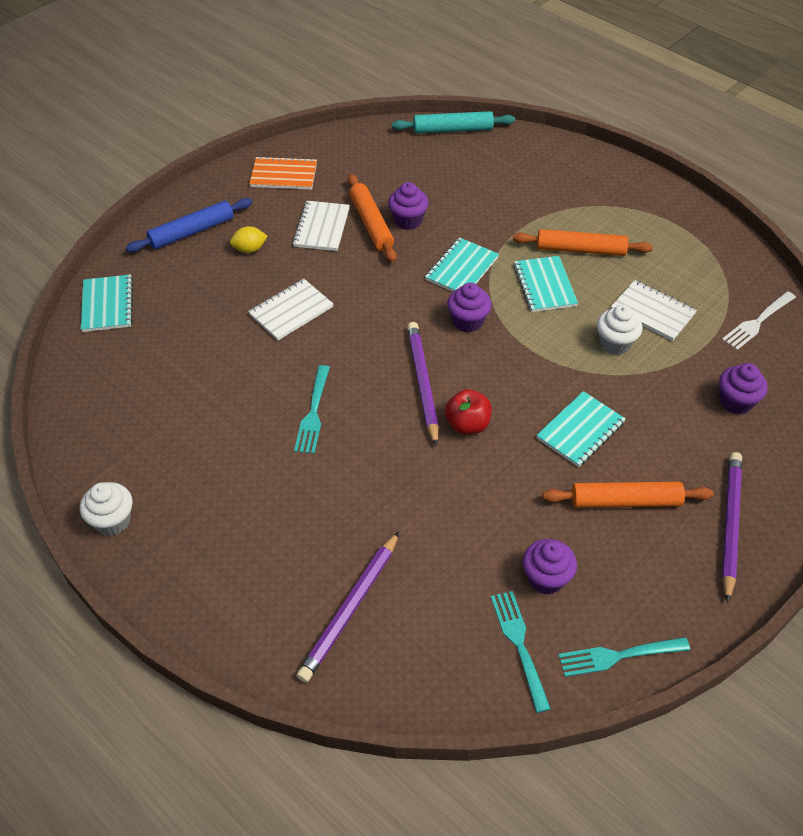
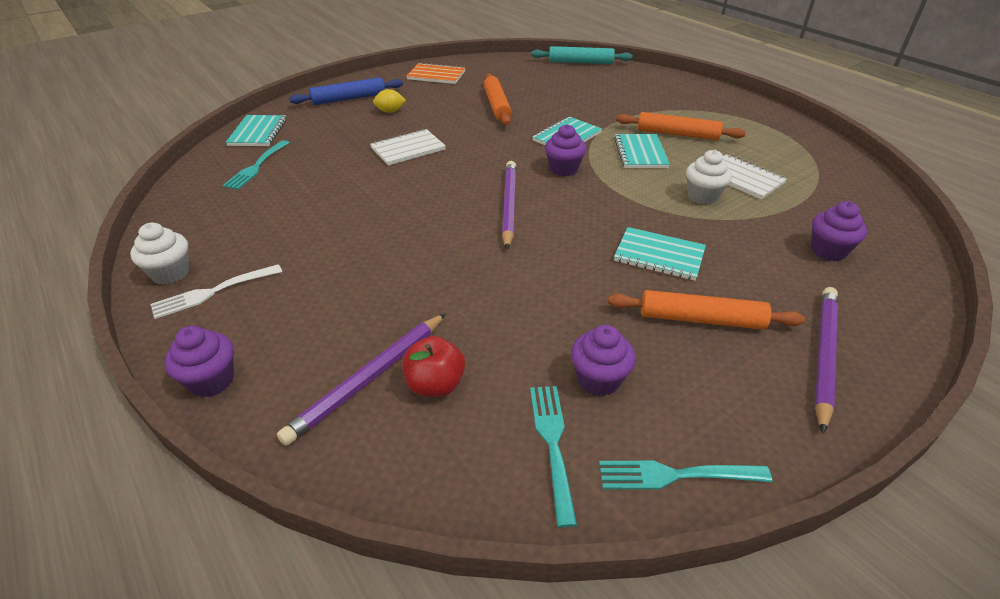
camera: 10 degrees right, 10 degrees down
white notebook [292,201,350,251] -> none
turquoise fork [294,365,330,454] -> turquoise fork moved to [222,140,289,190]
purple cupcake [388,182,429,230] -> purple cupcake moved to [164,326,234,398]
red apple [445,389,492,435] -> red apple moved to [402,336,465,397]
turquoise notebook [536,391,626,467] -> turquoise notebook turned 60 degrees clockwise [614,227,706,281]
white fork [722,291,796,350] -> white fork moved to [150,264,282,319]

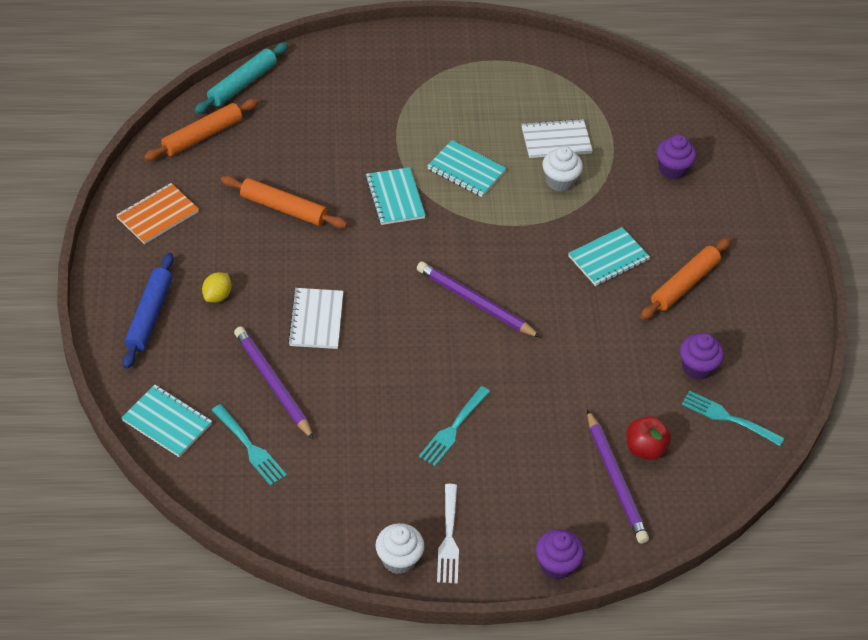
camera: 60 degrees left, 10 degrees up
purple cupcake [545,124,587,176] -> none
turquoise fork [599,461,772,489] -> turquoise fork moved to [419,386,490,466]
orange rolling pin [616,112,746,140] -> orange rolling pin moved to [144,99,258,161]
purple pencil [815,287,838,434] -> purple pencil moved to [234,326,314,440]

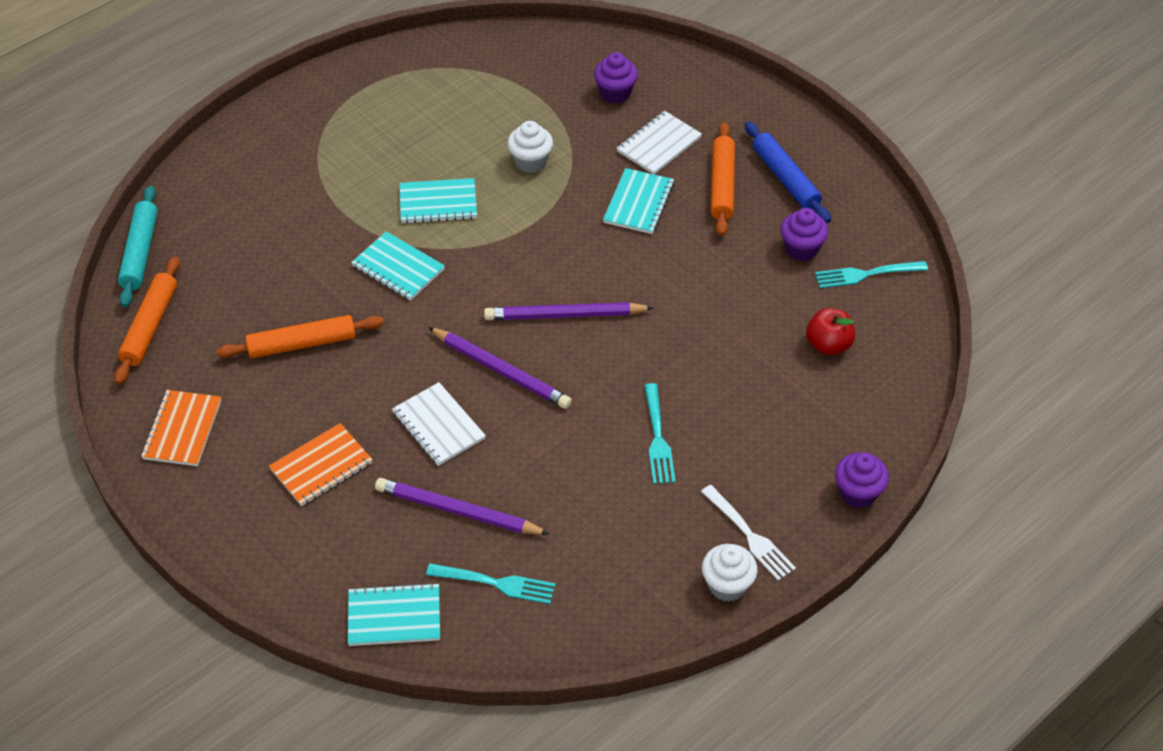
camera: 35 degrees left, 0 degrees up
blue rolling pin [122,253,174,369] -> blue rolling pin moved to [745,122,831,223]
yellow lemon [202,272,232,303] -> orange notebook [269,423,373,506]
white notebook [521,119,593,158] -> white notebook moved to [617,110,702,174]
purple pencil [587,409,649,544] -> purple pencil moved to [428,327,572,409]

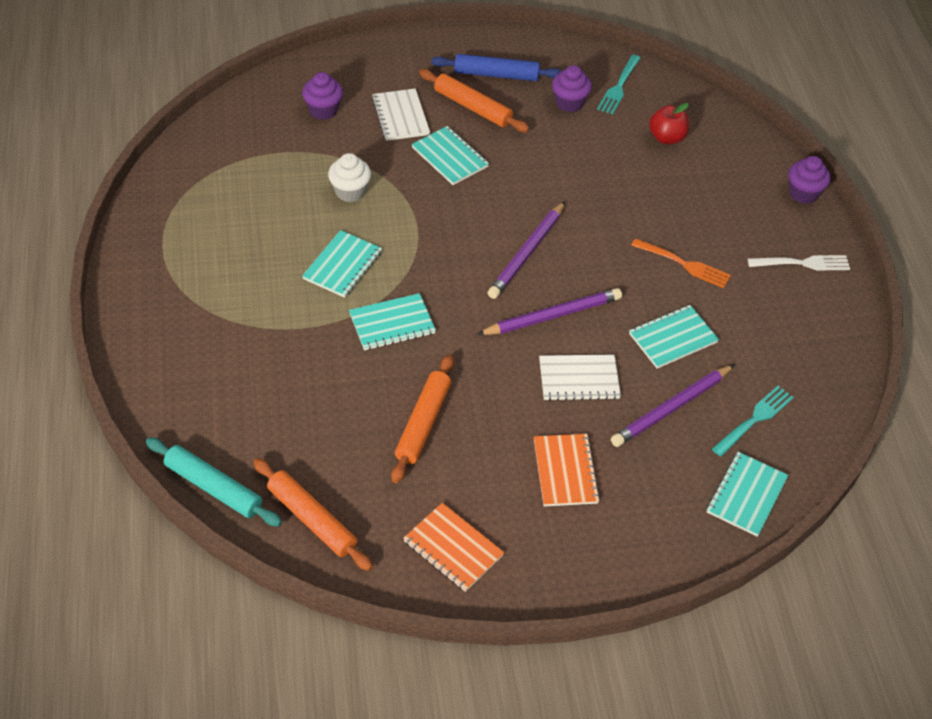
camera: 60 degrees left, 0 degrees up
turquoise fork [644,383,676,484] -> orange fork [631,238,731,288]
white cupcake [702,544,757,602] -> none
none -> turquoise notebook [629,305,719,369]

